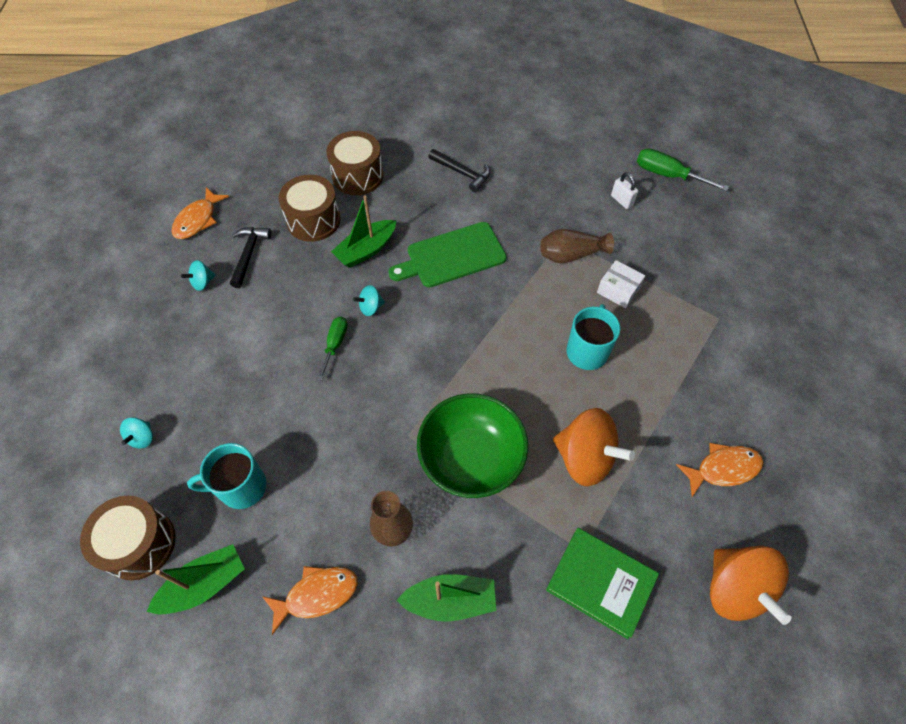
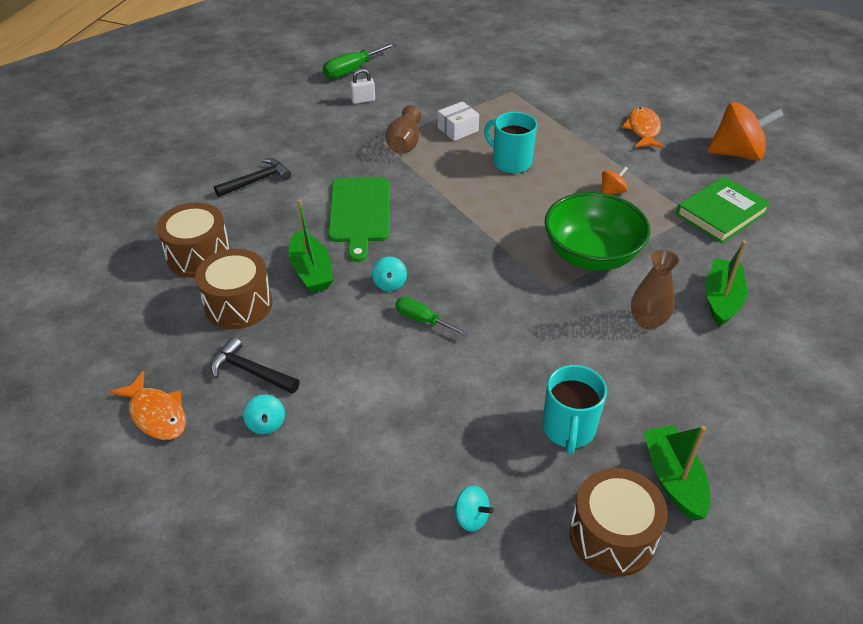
camera: 70 degrees left, 15 degrees down
orange fish [262,566,358,635] -> none
orange spinning top [553,408,635,486] -> orange spinning top [602,166,628,195], size x0.46

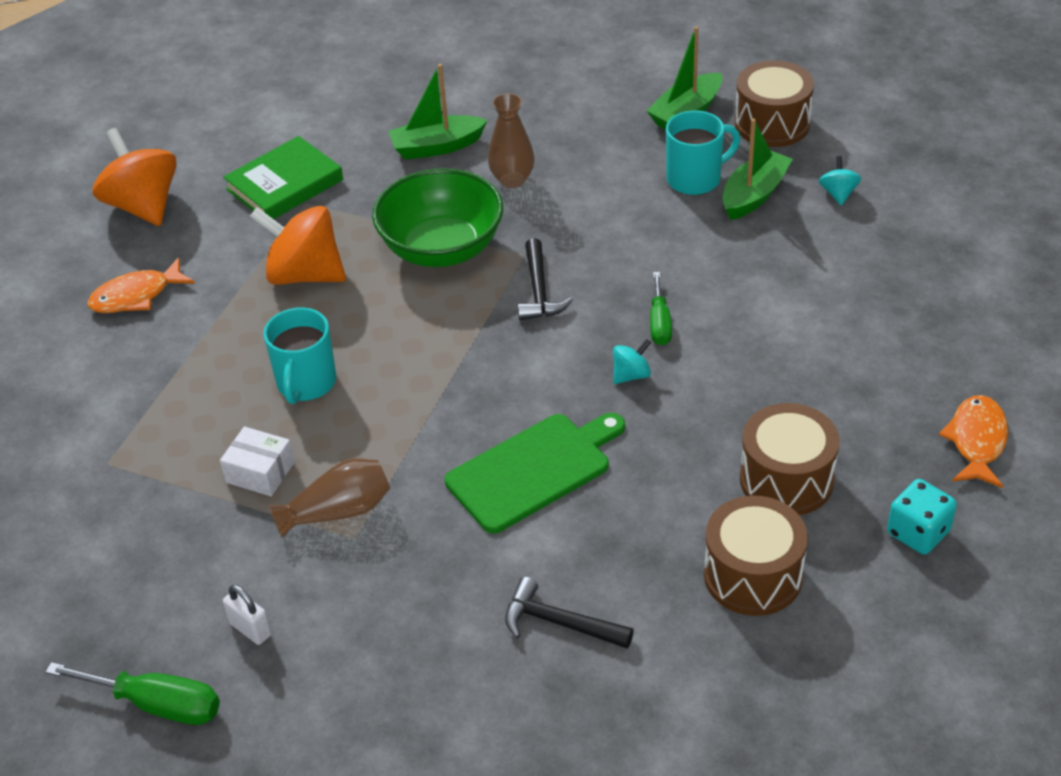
camera: 120 degrees left, 0 degrees up
black hammer [211,337,300,394] -> black hammer moved to [518,238,573,321]
turquoise spinning top [243,394,285,434] -> none
green boat [289,199,333,293] -> green boat moved to [723,119,793,220]
orange spinning top [602,166,628,195] -> orange spinning top [250,206,346,285], size x2.19
green book [676,176,771,243] -> green book turned 60 degrees counterclockwise [223,136,343,219]
none -> turquoise dice [887,479,957,555]

